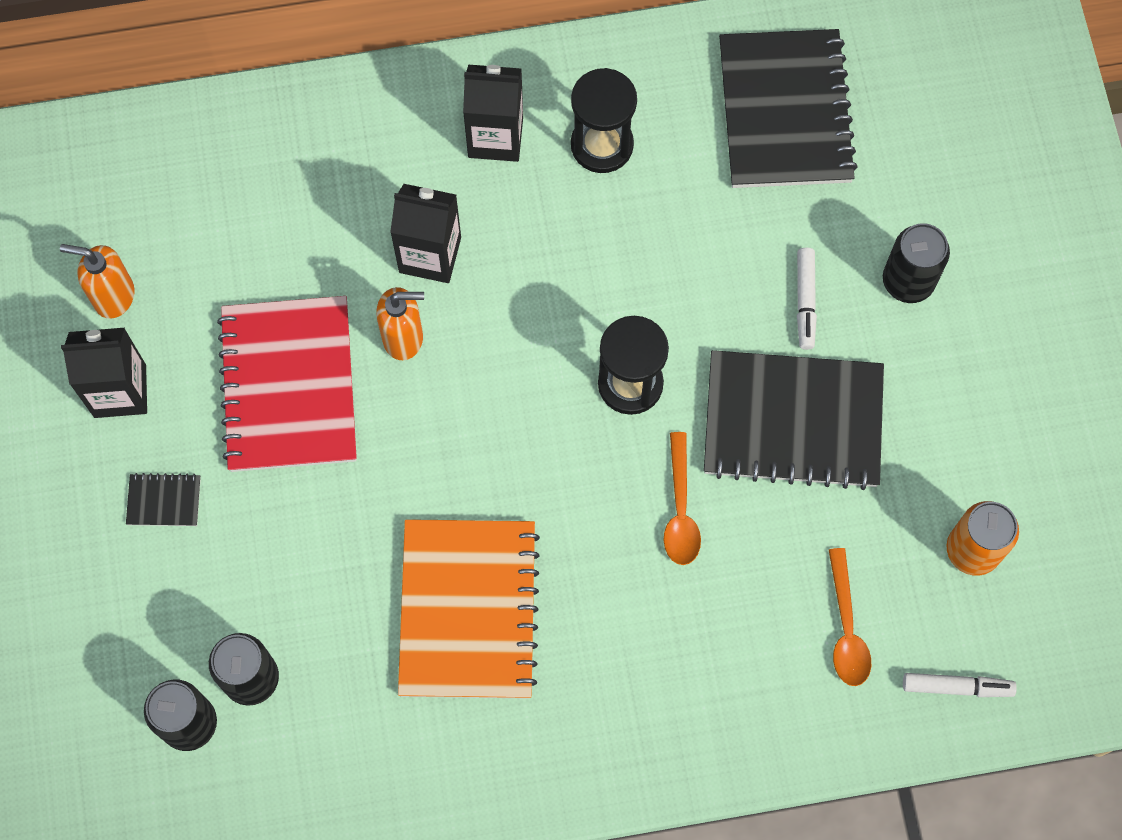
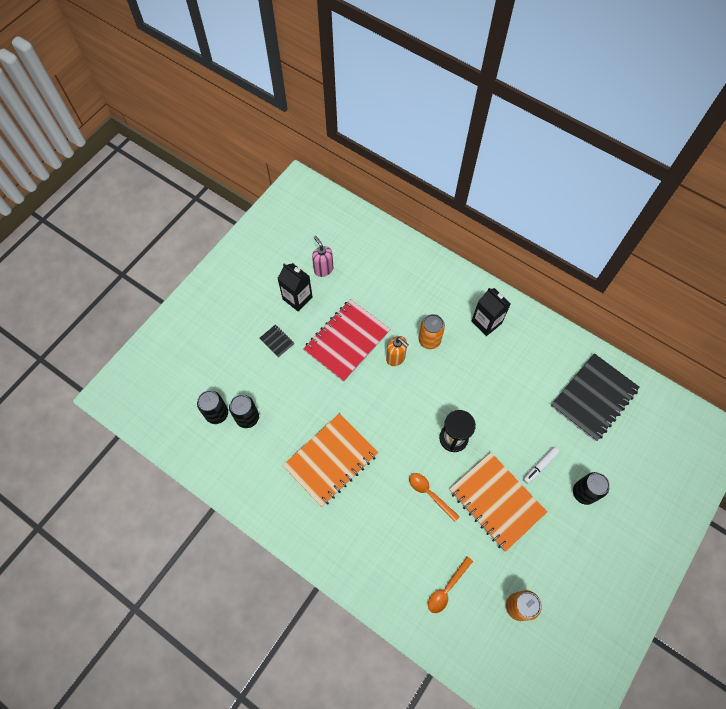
camera: 45 degrees right, 5 degrees down
orange soap dispenser [60,244,134,319] -> pink soap dispenser [312,236,333,277]
black carton [390,184,461,283] -> orange can [419,314,445,349]
black hourglass [571,68,637,173] -> none
orange spoon [664,432,701,565] -> orange spoon turned 90 degrees clockwise [409,473,460,522]
black notebook [704,350,884,490] -> orange notebook [450,452,547,552]
white marker [903,673,1017,697] -> none

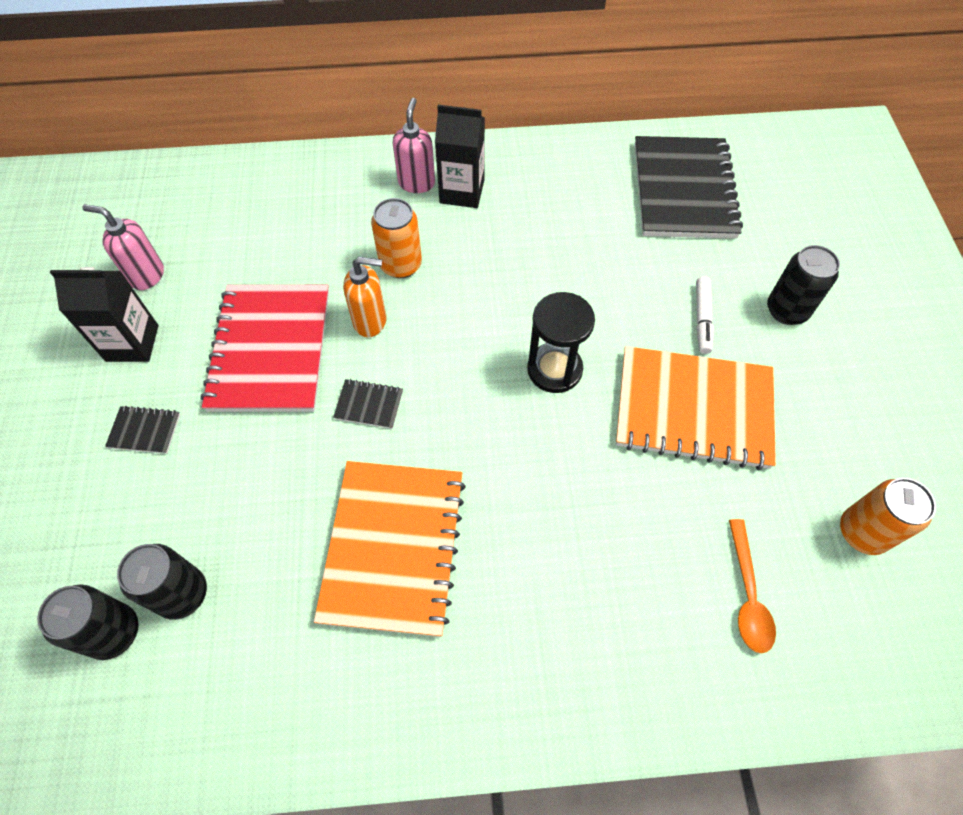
camera: 40 degrees left, 5 degrees down
orange spoon [409,473,460,522] -> none
none -> black notebook [333,379,403,429]
none -> pink soap dispenser [393,98,435,193]

